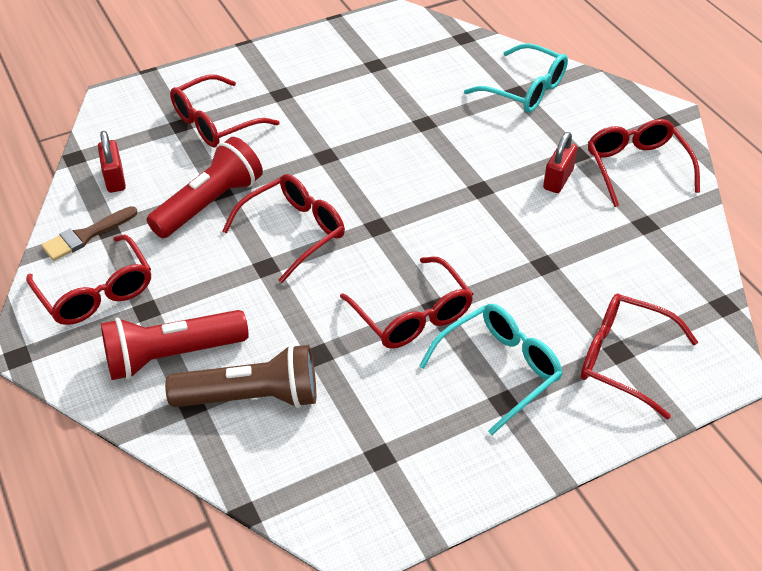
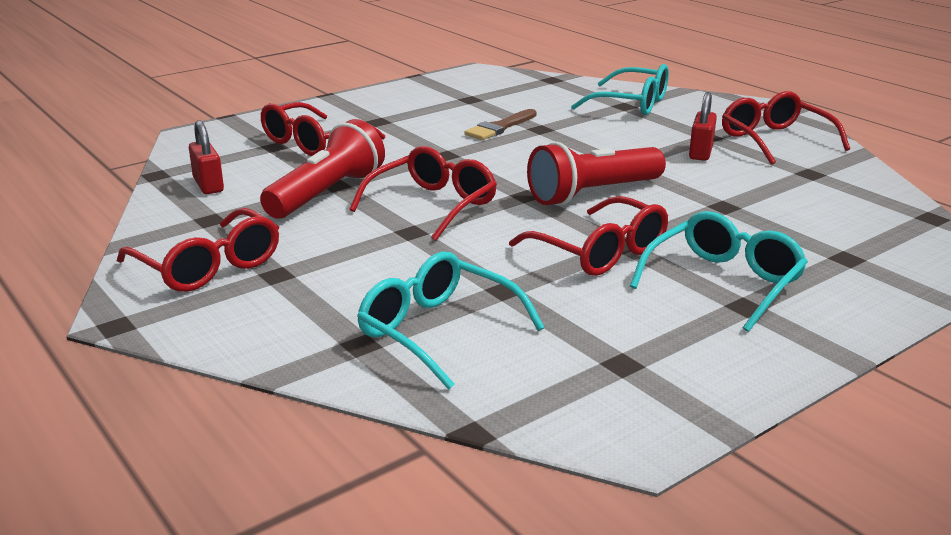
camera: 10 degrees left, 20 degrees down
brown brush [41,206,138,261] -> brown brush moved to [465,109,536,140]
red flashlight [101,310,249,380] -> red flashlight moved to [527,142,666,206]
brown flashlight [165,344,316,408] -> turquoise glasses [357,252,544,390]
red glasses [580,293,698,419] -> none

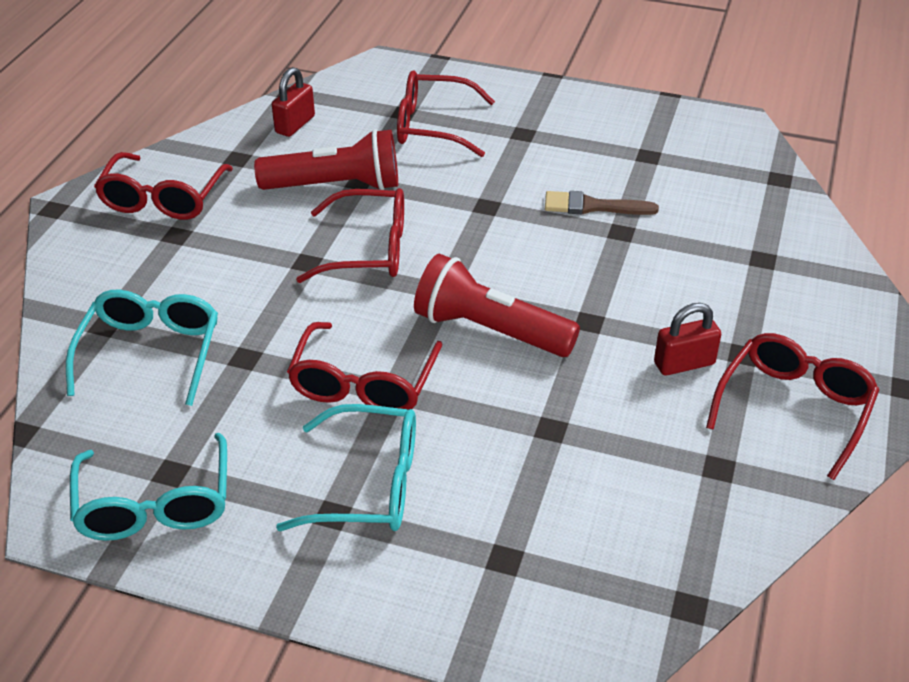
camera: 55 degrees right, 15 degrees up
turquoise glasses [571,64,669,115] -> turquoise glasses moved to [70,433,227,541]

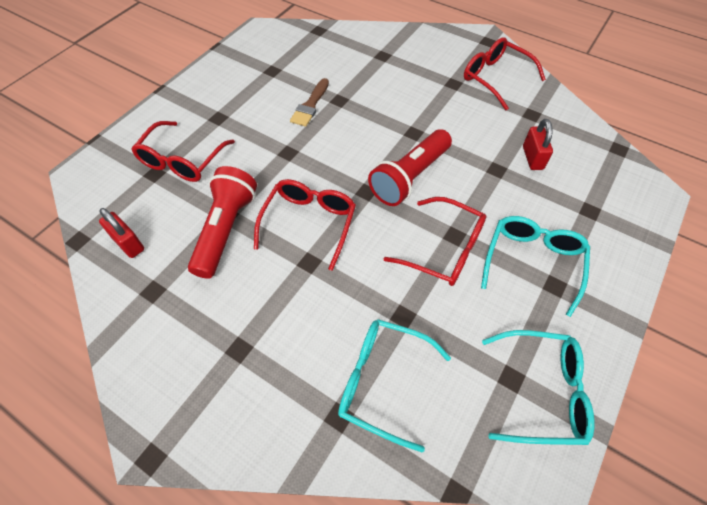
camera: 75 degrees left, 15 degrees up
red glasses [94,152,233,220] -> none
red padlock [654,303,722,376] -> red padlock moved to [523,119,553,170]

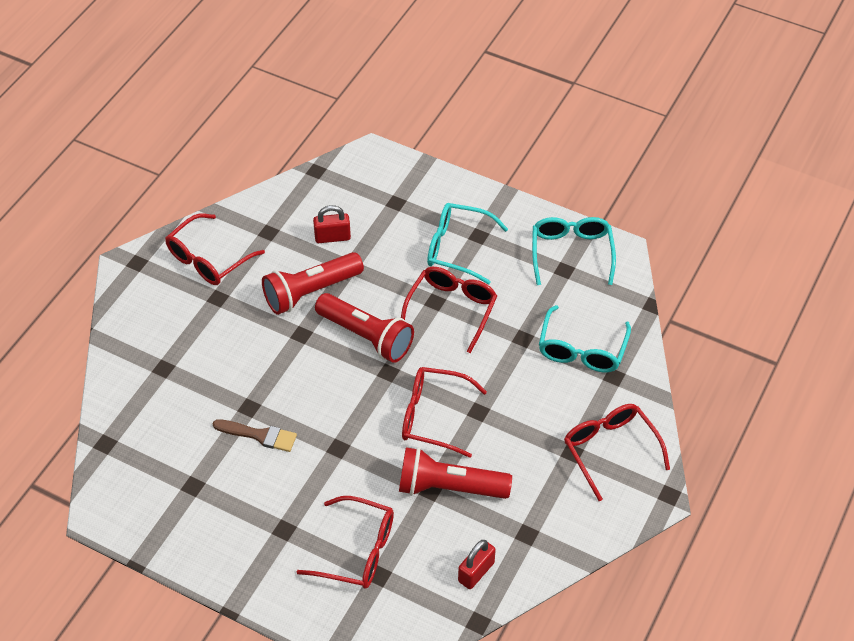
camera: 95 degrees left, 5 degrees down
none -> red flashlight [262,252,364,315]
none -> red glasses [564,404,670,501]

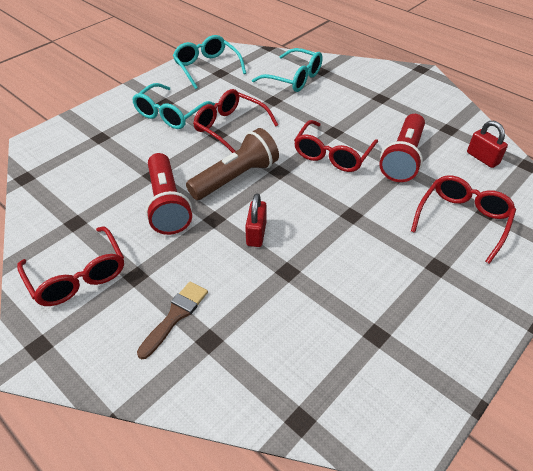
camera: 75 degrees left, 5 degrees down
brown brush [213,419,297,452] -> brown brush moved to [137,282,208,359]
red padlock [313,205,351,243] -> red padlock moved to [245,193,267,247]
red flashlight [315,293,414,363] -> brown flashlight [186,128,279,200]
turquoise glasses [532,217,616,285] -> turquoise glasses turned 45 degrees clockwise [173,35,246,89]
red glasses [564,404,670,501] -> none

